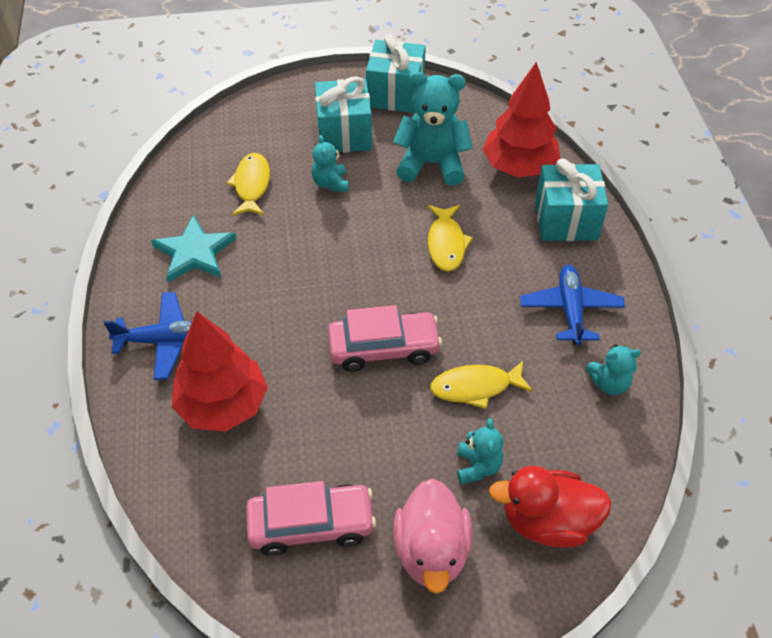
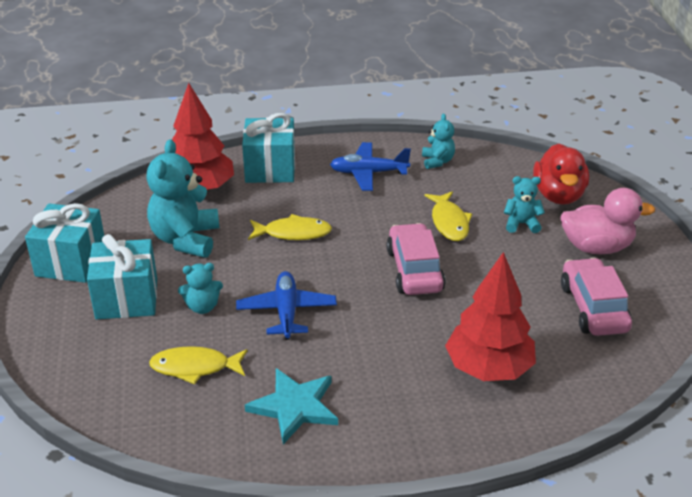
camera: 90 degrees left, 15 degrees down
blue plane [104,292,192,380] -> blue plane moved to [236,271,337,340]

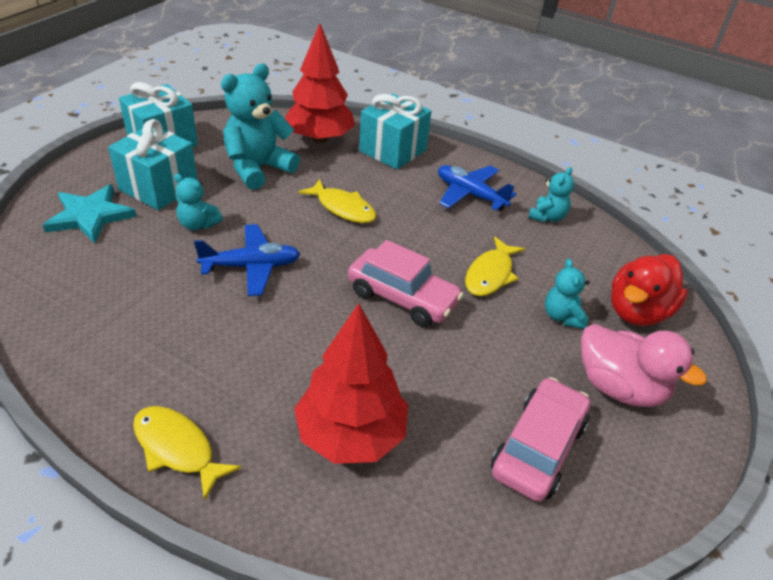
camera: 35 degrees right, 5 degrees up
yellow fish [149,346,248,385] -> yellow fish moved to [133,406,241,501]
blue plane [236,271,337,340] -> blue plane turned 45 degrees clockwise [194,224,300,296]
turquoise star [245,368,338,444] -> turquoise star moved to [43,184,137,243]
pink car [387,223,446,295] -> pink car turned 90 degrees clockwise [348,240,463,327]
turquoise teddy bear [504,176,545,233] -> turquoise teddy bear turned 135 degrees counterclockwise [545,259,590,329]

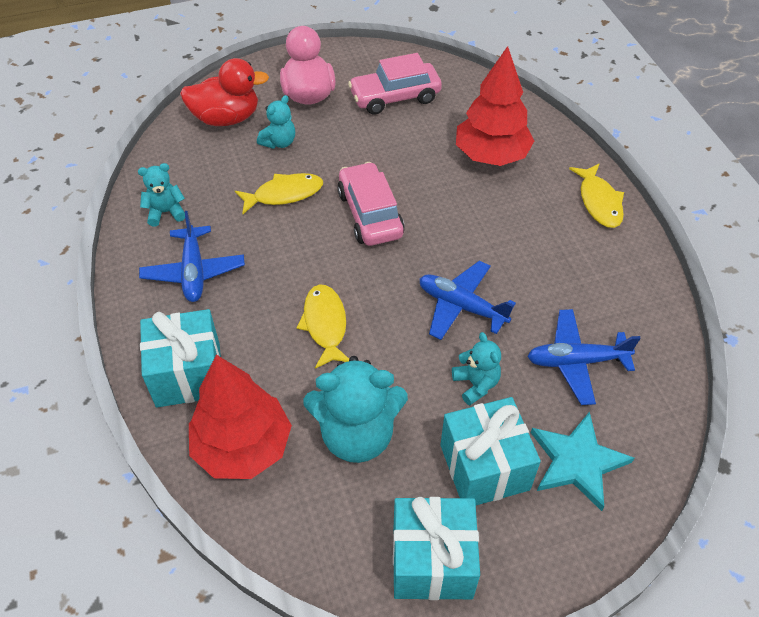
camera: 135 degrees left, 10 degrees up
none -> blue plane [527,309,641,405]

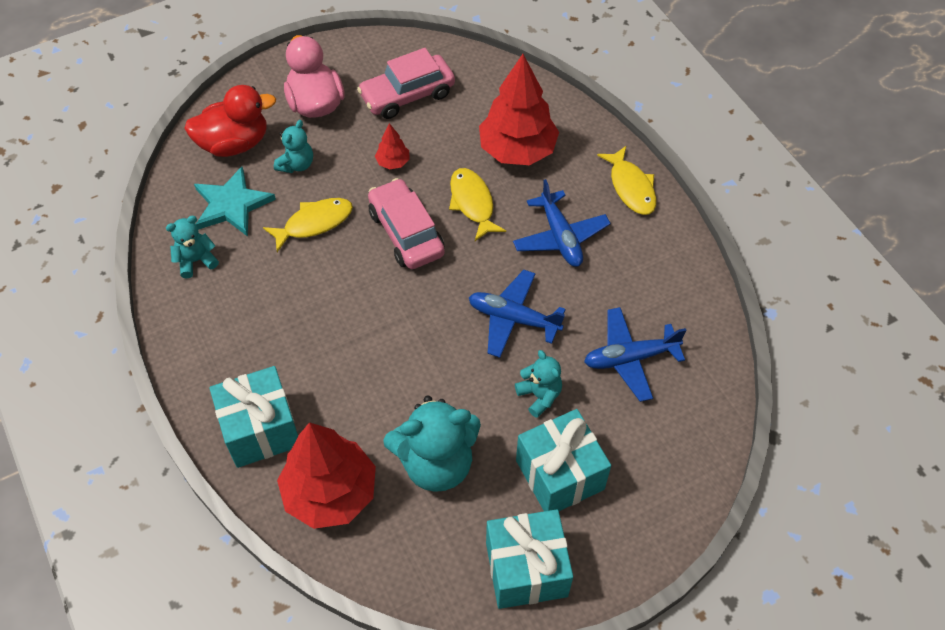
camera: 10 degrees left, 5 degrees up
blue plane [139,211,245,302] -> blue plane moved to [513,179,611,267]
yellow fish [297,284,349,369] -> yellow fish moved to [449,168,506,241]
turquoise star [531,411,634,511] -> turquoise star moved to [194,166,276,237]
none -> red tree [375,123,409,169]

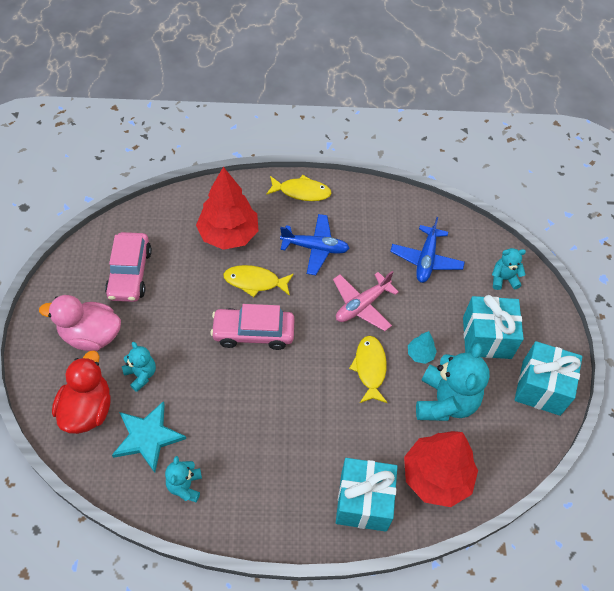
camera: 65 degrees left, 0 degrees up
yellow fish [263,198,353,252] -> yellow fish moved to [349,335,388,403]
red tree [375,123,409,169] -> none
blue plane [469,270,566,358] -> pink plane [333,271,399,331]
turquoise teddy bear [515,350,562,418] -> turquoise teddy bear moved to [492,248,526,290]
none -> turquoise tree [408,331,437,364]

